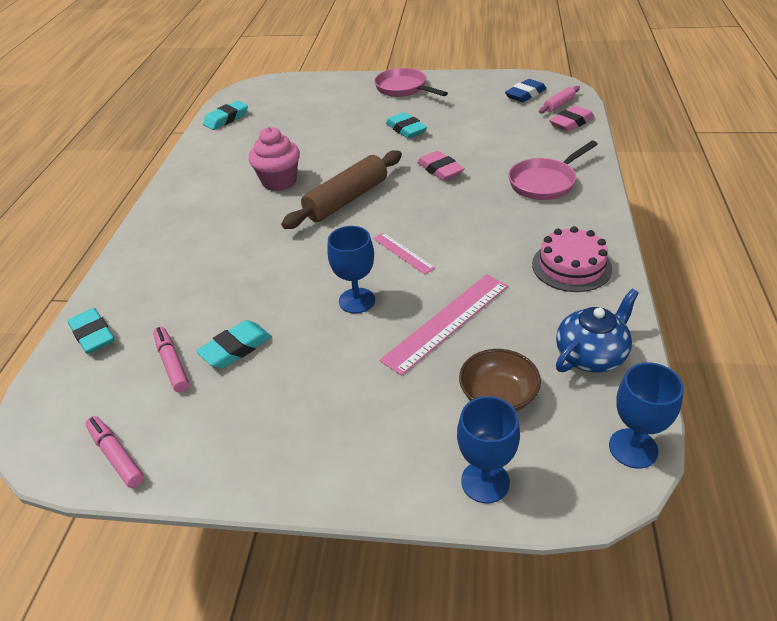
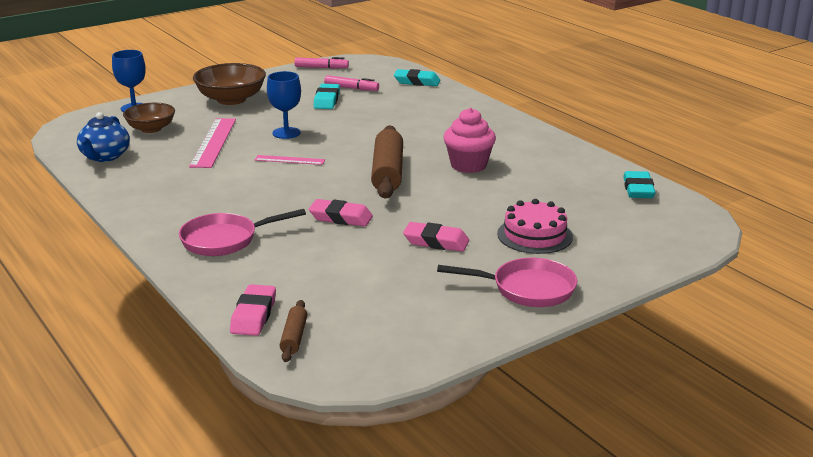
camera: 135 degrees right, 15 degrees down
turquoise eraser [386,112,427,138] -> pink eraser [403,222,469,252]
blue eraser [505,79,546,102] -> none
pink pan [508,141,598,200] -> pink pan turned 120 degrees counterclockwise [179,209,306,256]
pink cake [532,226,612,292] -> pink cake moved to [497,199,573,254]
pink rolling pin [539,86,580,114] -> brown rolling pin [280,300,307,362]
blue goblet [609,362,684,469] -> none
none -> brown bowl [193,63,266,105]

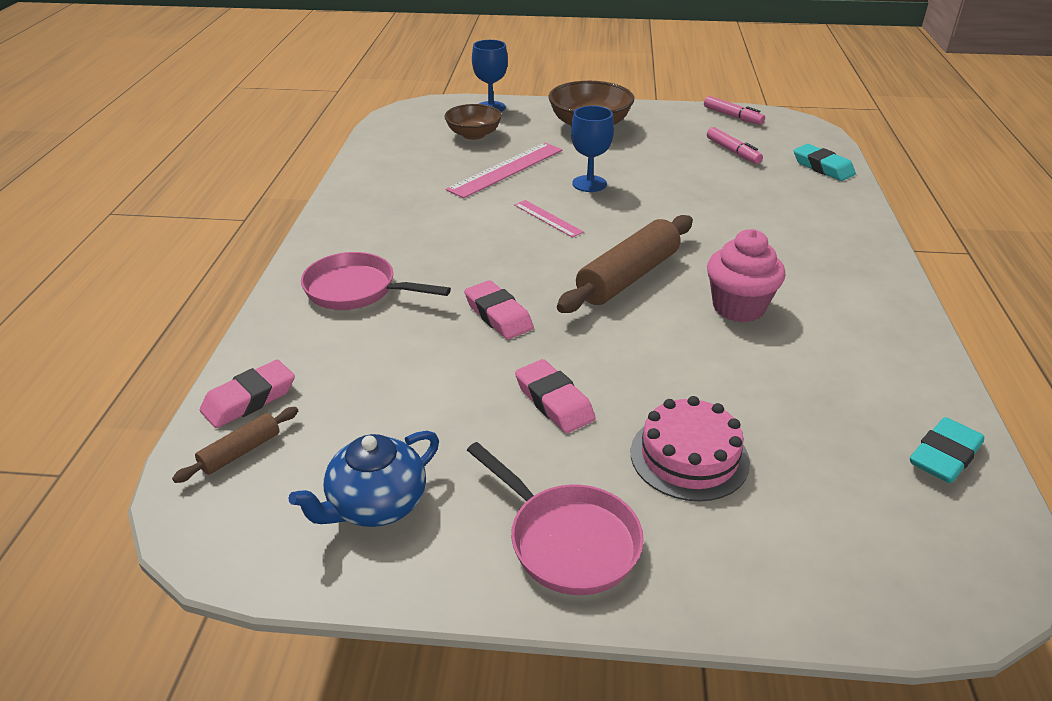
camera: 40 degrees right, 10 degrees up
blue teapot [77,112,130,162] -> blue teapot moved to [288,431,439,527]
turquoise eraser [314,84,340,109] -> none

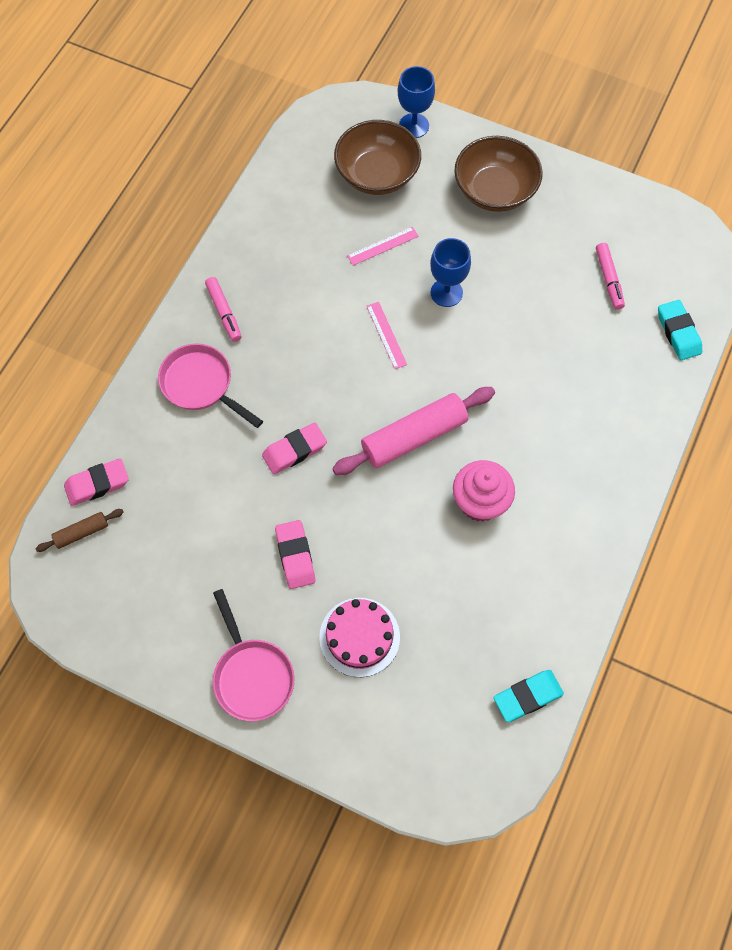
camera: 20 degrees right, 30 degrees up
blue teapot [288,431,439,527] -> none
brown bowl [444,104,502,140] -> brown bowl [334,120,421,195], size x1.51
pink ruler [446,143,562,198] -> pink ruler [347,227,419,266], size x0.55
pink eraser [464,280,534,339] -> pink eraser turned 75 degrees clockwise [262,423,327,474]
brown rolling pin [557,215,693,313] -> pink rolling pin [332,387,495,475]
pink marker [704,96,765,125] -> pink marker moved to [205,277,242,342]

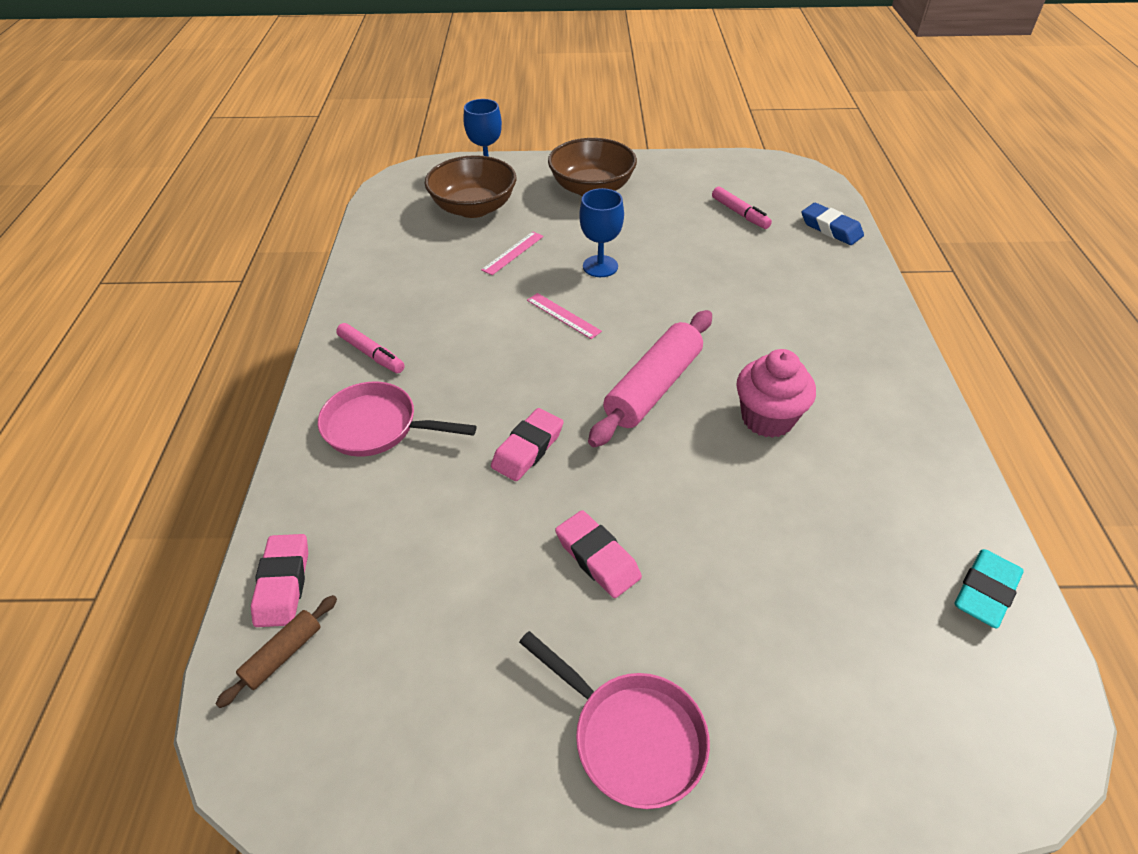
camera: 25 degrees left, 20 degrees down
pink eraser [64,458,129,506] -> pink eraser turned 45 degrees counterclockwise [251,534,308,627]
pink cake [319,598,400,677] -> none
turquoise eraser [658,300,702,360] -> blue eraser [802,203,864,245]

